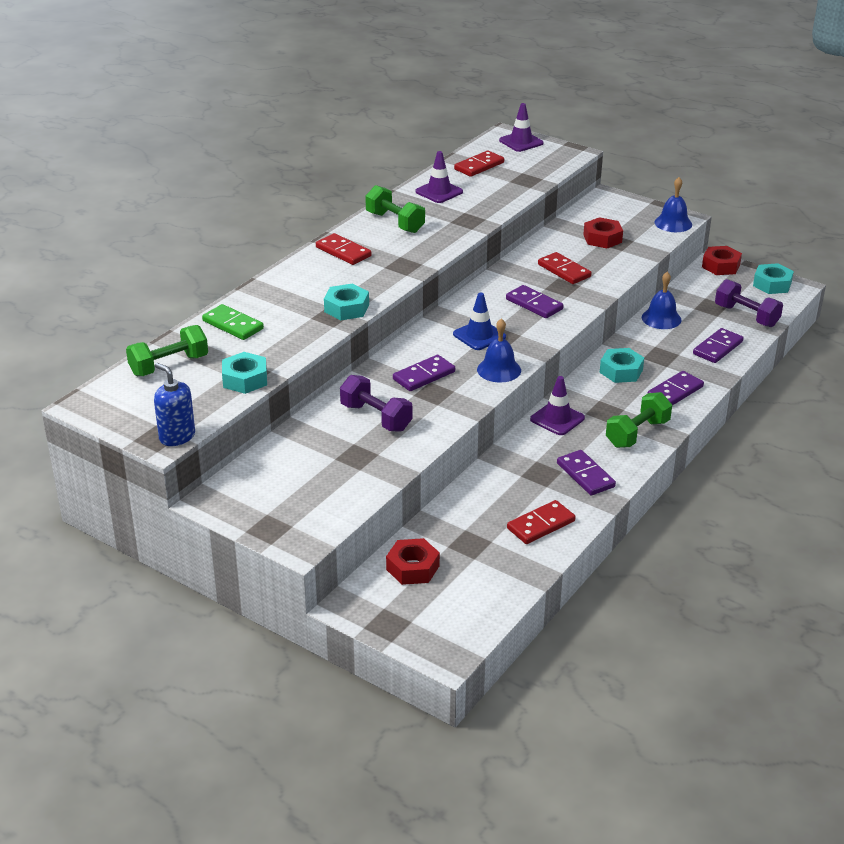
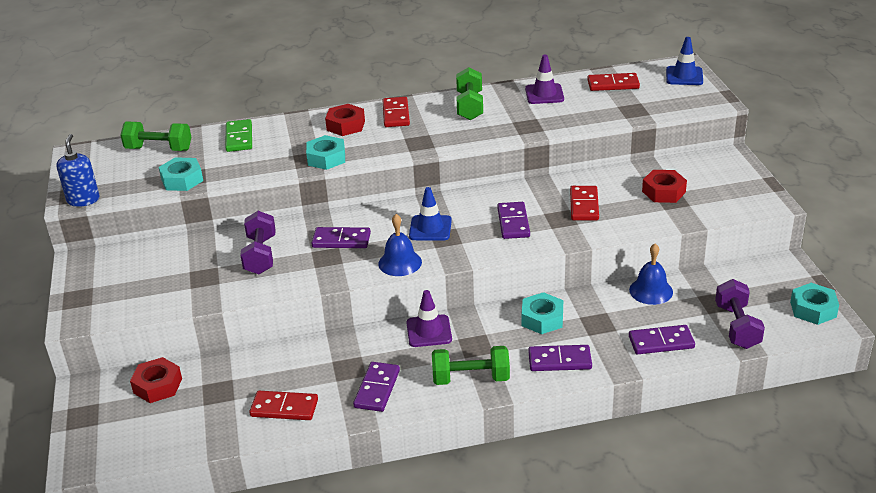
camera: 45 degrees right, 0 degrees up
purple traffic cone [499,103,543,152] -> blue traffic cone [666,37,703,85]
blue bell [655,177,692,232] -> none
red nut [702,246,742,275] -> red nut moved to [325,104,365,136]

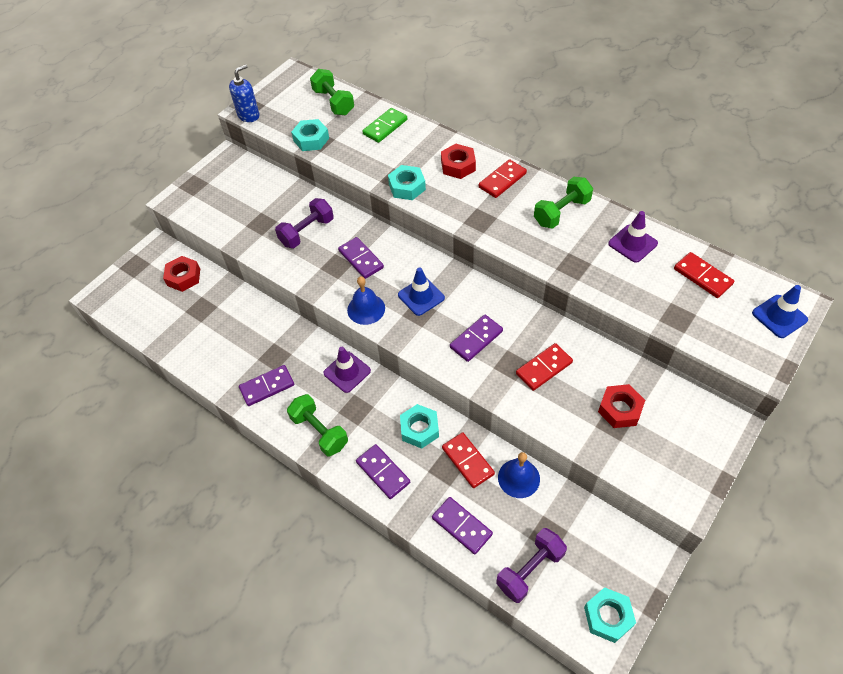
camera: 50 degrees right, 20 degrees up
red domino [249,391,318,420] -> red domino moved to [442,432,495,488]

